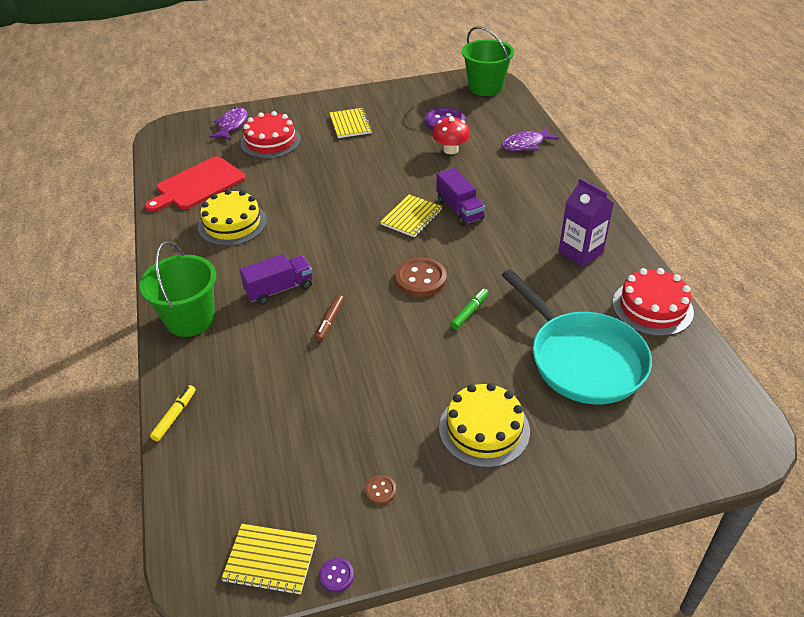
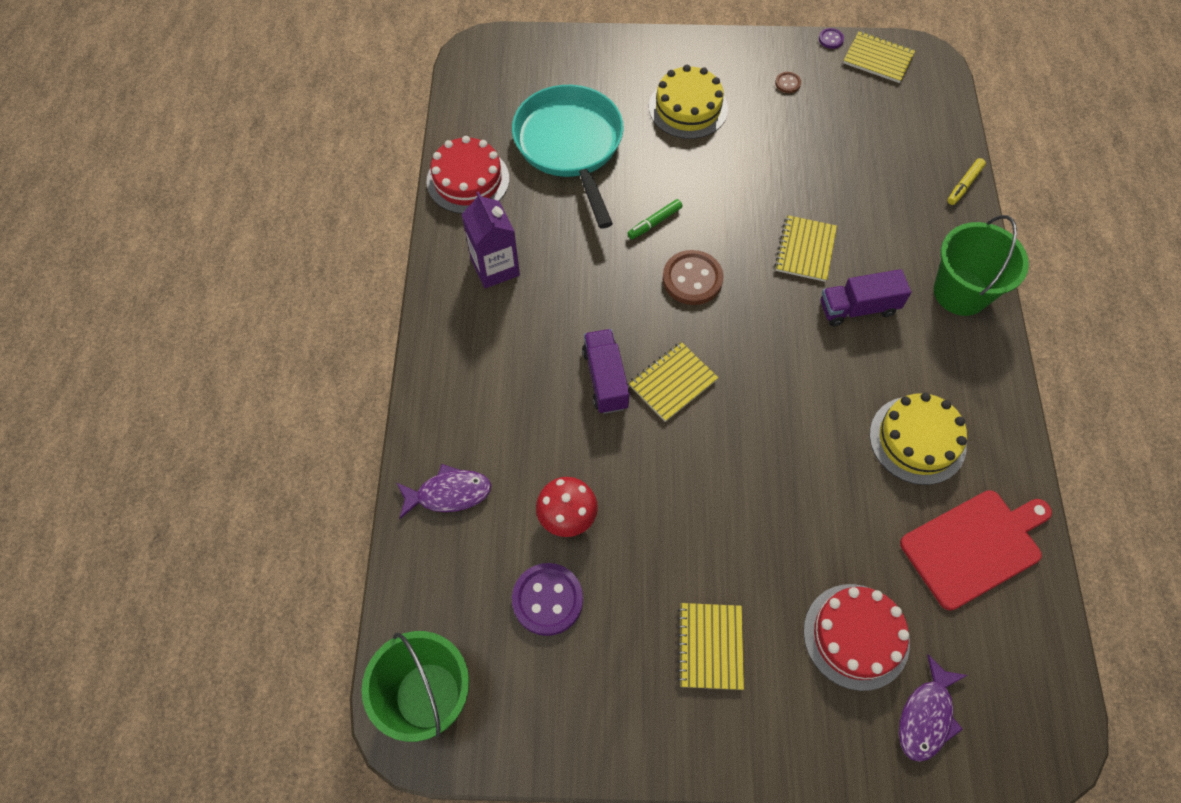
camera: 165 degrees left, 20 degrees up
brown marker [315,295,344,342] -> yellow notebook [775,215,837,282]

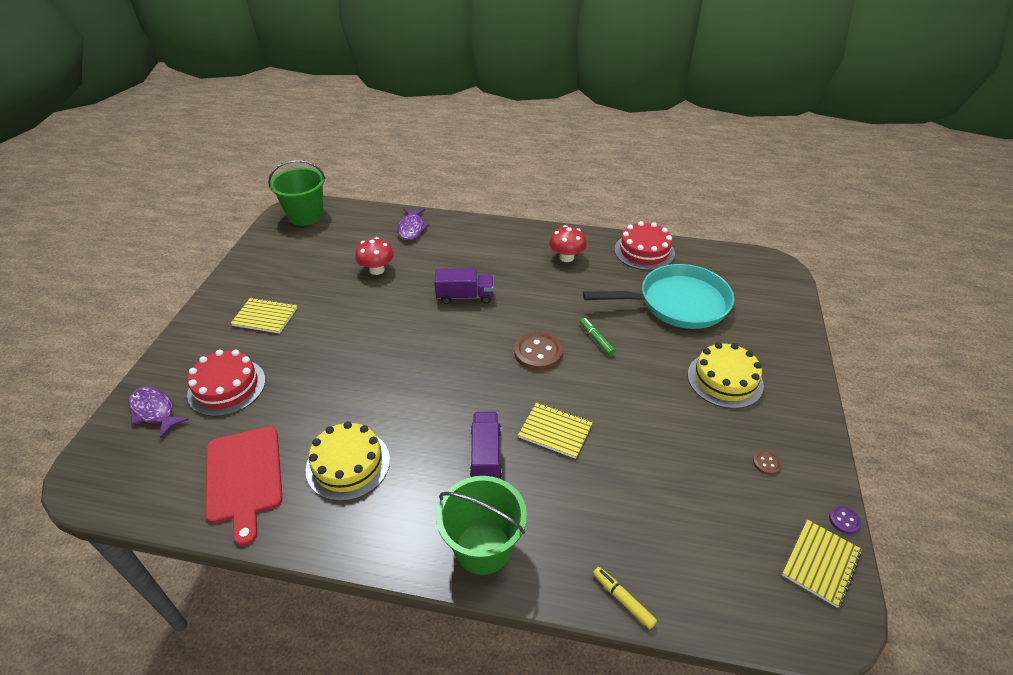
camera: 100 degrees right, 20 degrees down
purple carton [461,191,520,288] -> red mushroom [549,225,587,262]
purple button [512,563,583,636] -> none
yellow notebook [629,342,718,422] -> none

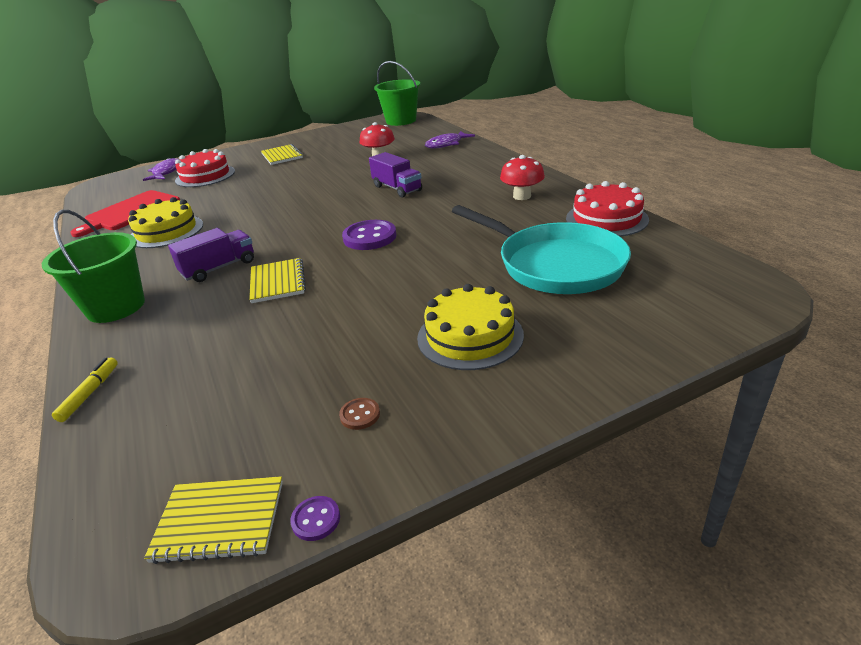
camera: 55 degrees right, 10 degrees down
brown button [514,331,563,371] -> purple button [342,220,396,250]
green marker [580,318,615,356] -> none

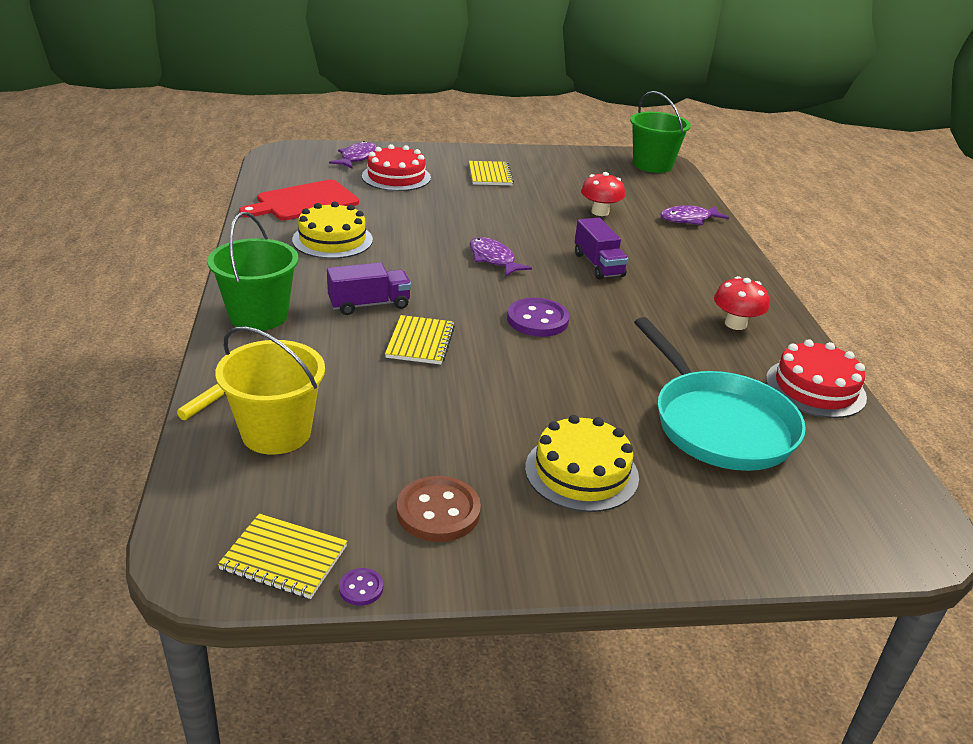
camera: 15 degrees right, 0 degrees up
brown button [339,398,380,430] -> brown button [397,476,481,542], size x2.11
none -> yellow bucket [215,326,325,455]
none -> purple fish [469,237,532,276]

